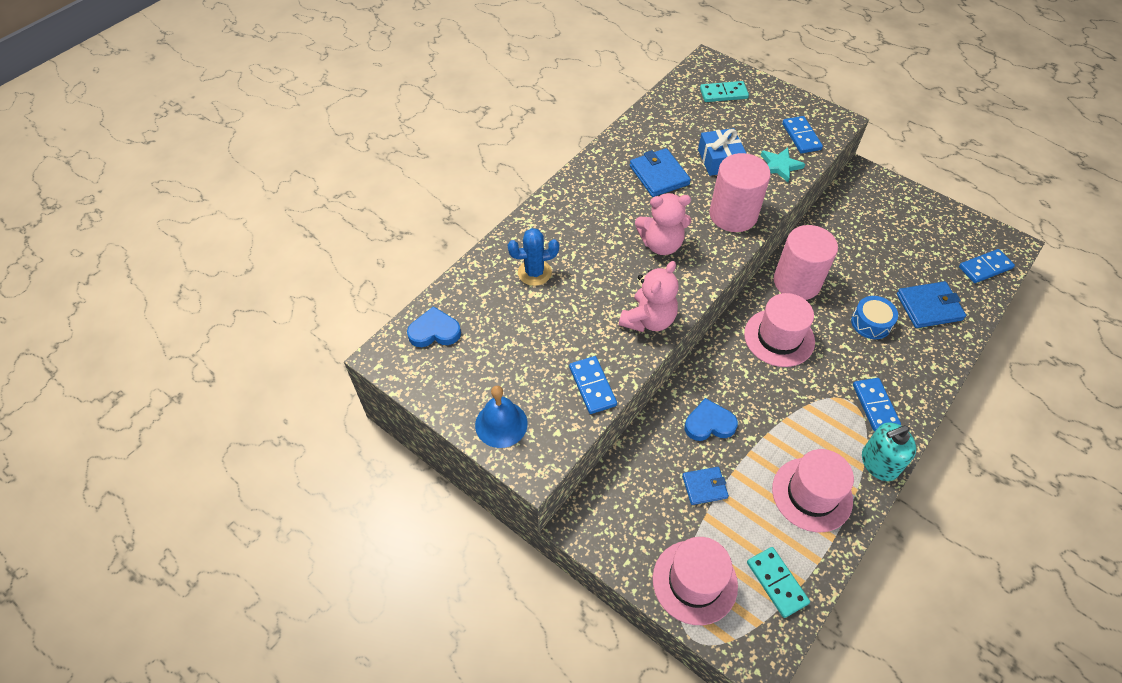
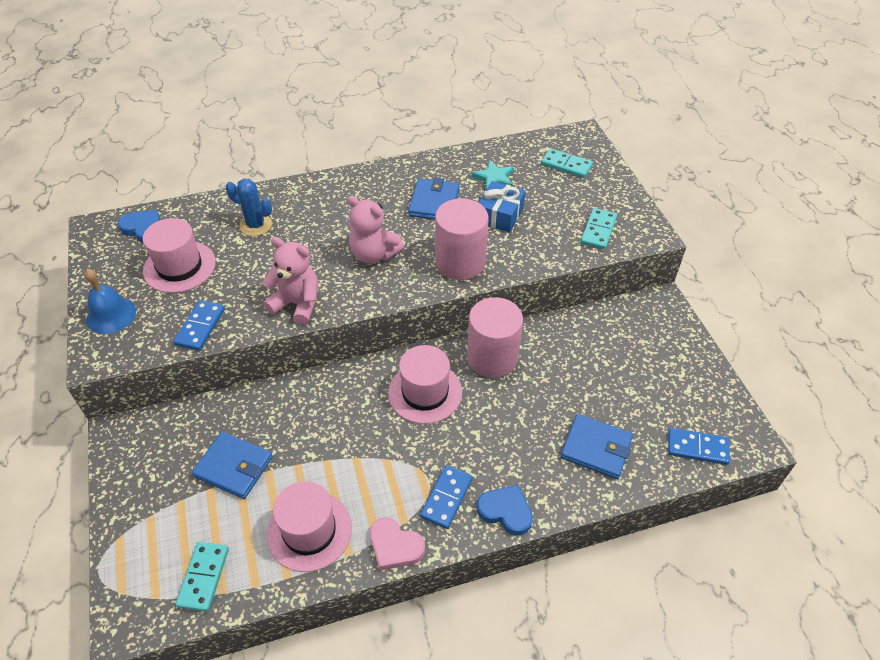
camera: 35 degrees right, 5 degrees down
pink teddy bear [619,261,678,332] -> pink teddy bear turned 135 degrees counterclockwise [262,237,318,325]
pink hat [653,537,738,625] -> pink hat moved to [143,218,216,293]
blue wallet [682,467,729,505] -> blue wallet [192,432,273,499], size x1.57
blue heart [685,398,738,441] -> blue heart moved to [477,485,533,536]
turquoise star [761,148,805,182] -> turquoise star moved to [471,160,514,190]
blue domino [782,116,823,153] -> turquoise domino [581,208,617,250]
blue drum [851,296,898,339] -> none
turquoise soap dispenser [862,423,916,481] -> pink heart [370,517,425,571]

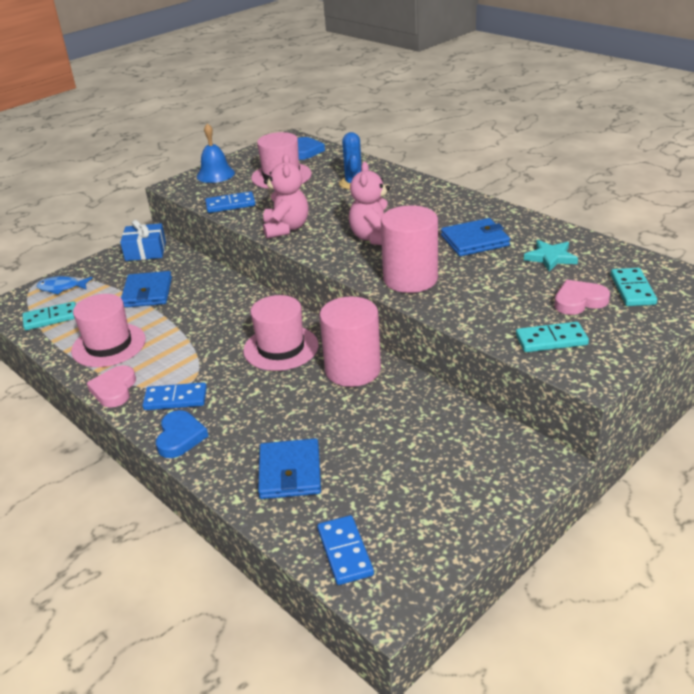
camera: 65 degrees right, 15 degrees down
blue gift [479,181,526,232] -> blue gift moved to [120,220,166,261]
none -> blue fish [37,276,92,294]
none -> pink heart [554,280,610,315]

